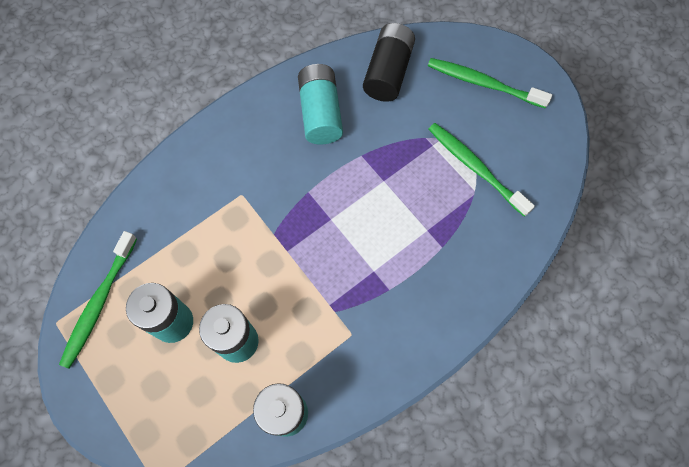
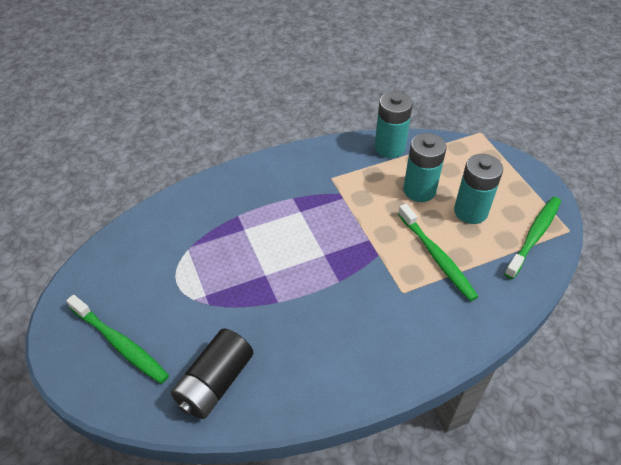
camera: 165 degrees left, 20 degrees down
turquoise battery [298,64,343,144] -> none
green toothbrush [428,123,535,217] -> green toothbrush moved to [398,204,478,301]

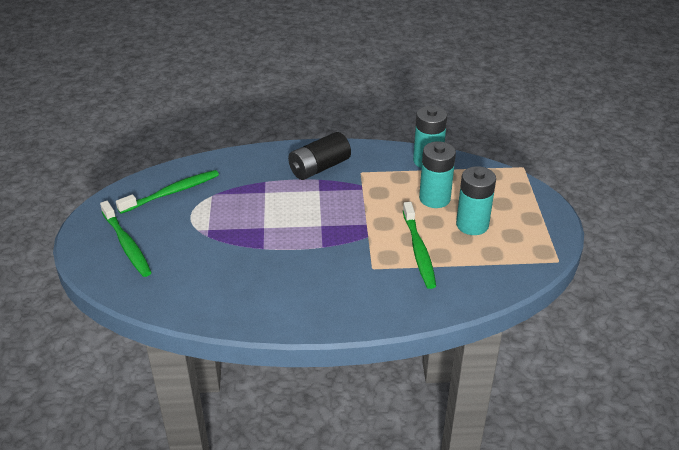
camera: 20 degrees right, 10 degrees down
black battery [171,329,253,419] -> black battery moved to [288,132,351,180]
green toothbrush [504,197,561,279] -> green toothbrush moved to [116,170,219,214]

